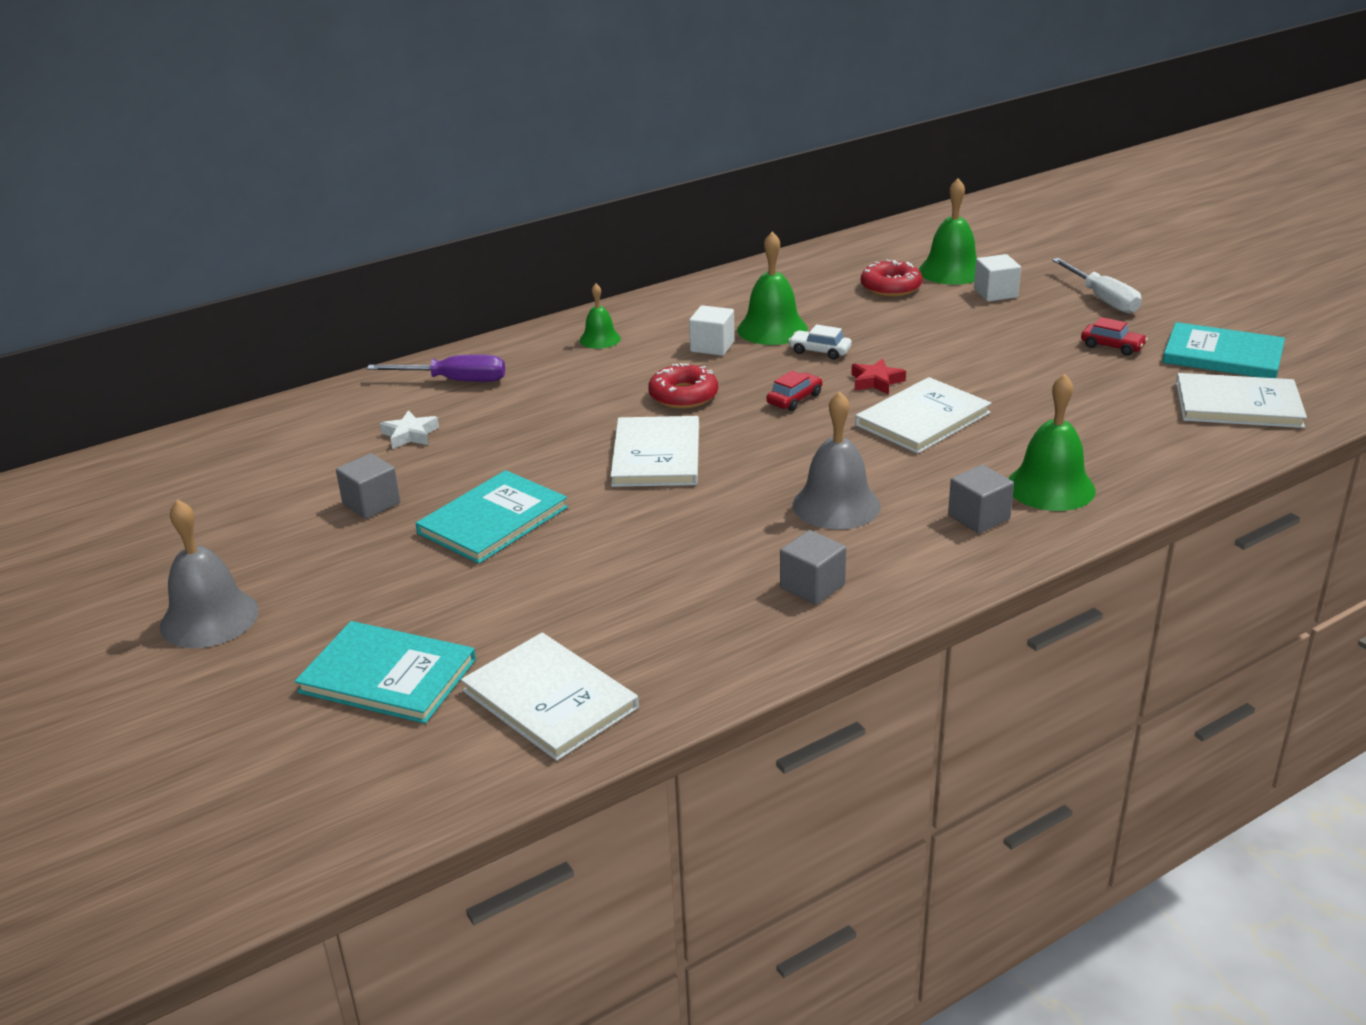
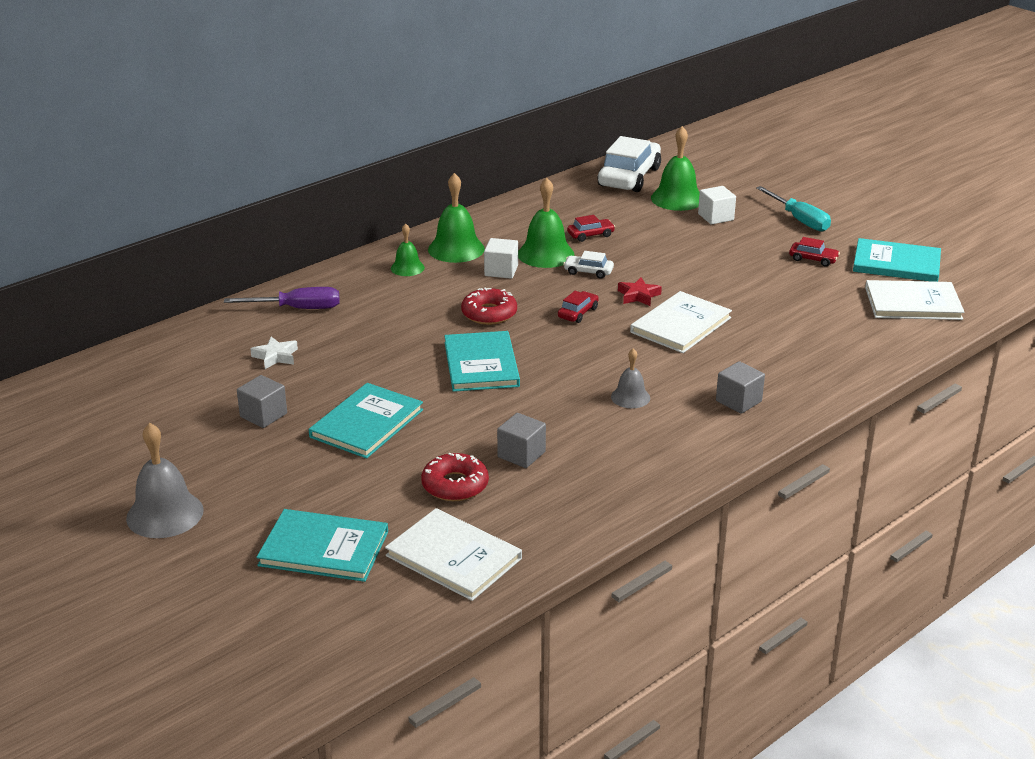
camera: 10 degrees left, 0 degrees up
white book [610,416,699,487] -> turquoise book [444,331,520,392]
grey cube [780,530,846,605] -> grey cube moved to [497,413,546,468]
grey bell [793,391,881,529] -> grey bell [611,348,650,408], size x0.58
red donut [861,260,922,297] -> red donut moved to [421,453,489,501]
green bell [1008,374,1096,511] -> green bell moved to [428,173,485,263]
white screwdriver [1052,258,1142,314] -> turquoise screwdriver [756,186,831,232]
none -> red car [567,215,615,242]
none -> white car [598,136,661,192]

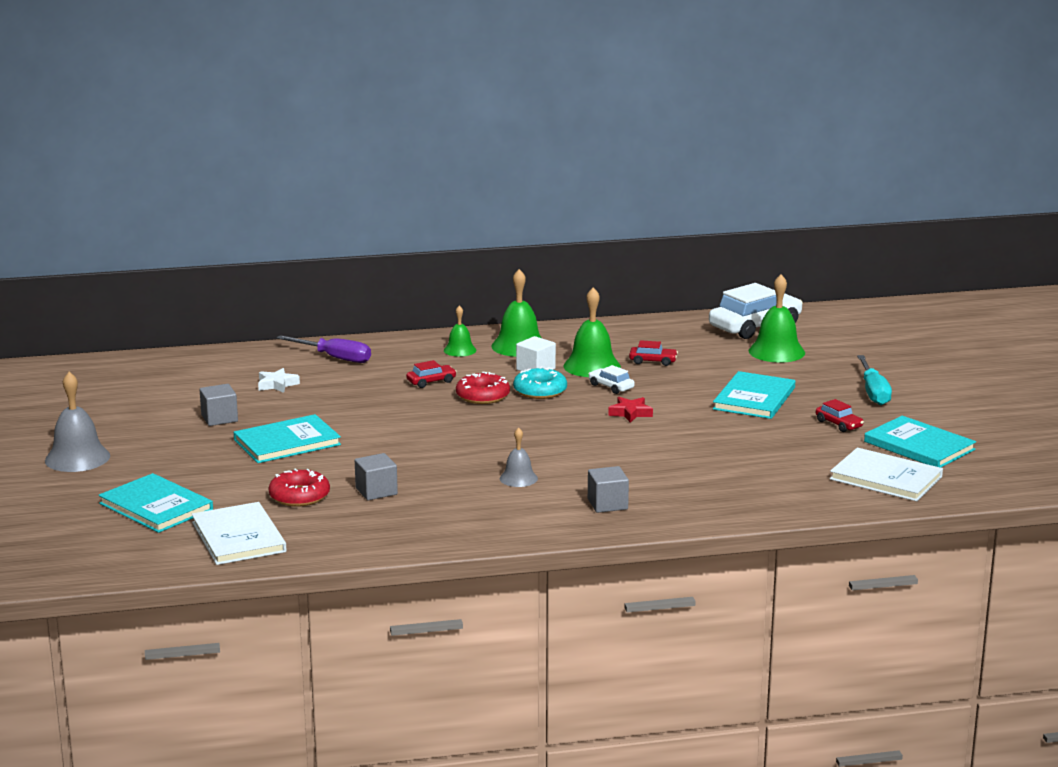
camera: 30 degrees right, 10 degrees down
turquoise book [444,331,520,392] -> turquoise book moved to [713,371,795,419]
red car [558,291,599,323] -> red car moved to [406,360,457,388]
white book [630,291,732,353] -> none
white cube [698,186,736,225] -> none
none -> turquoise donut [513,367,567,399]

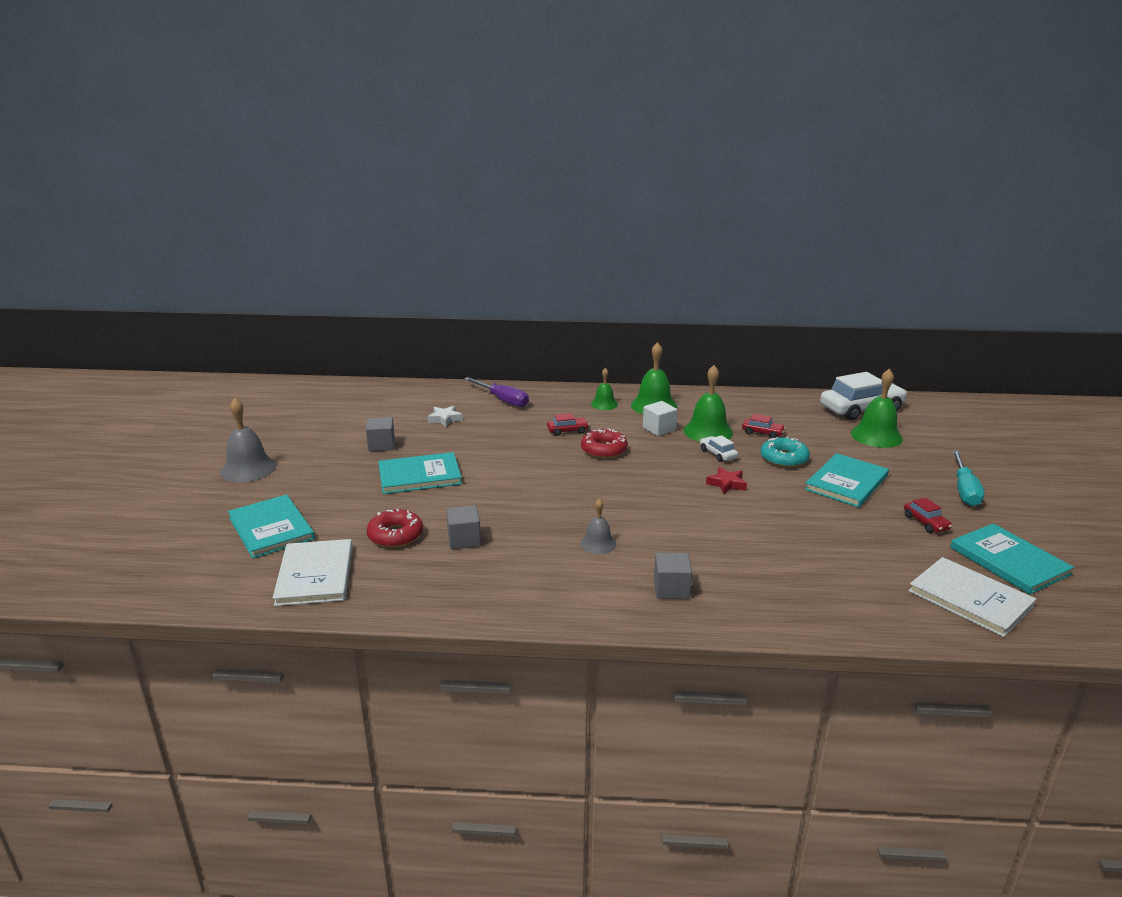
camera: 15 degrees right, 5 degrees up
turquoise donut [513,367,567,399] -> turquoise donut moved to [761,436,810,467]

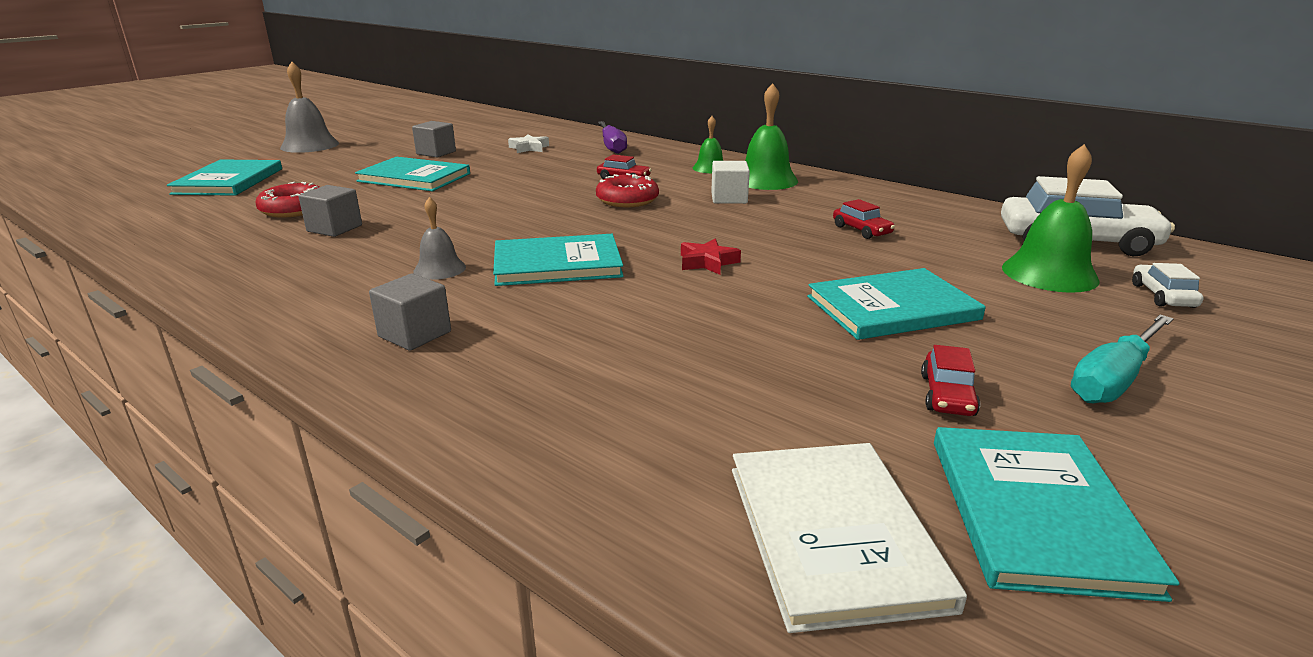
camera: 35 degrees right, 0 degrees up
white book [273,539,353,606] -> none
green bell [683,365,733,442] -> none
white car [700,435,738,462] -> white car moved to [1132,263,1203,308]
turquoise donut [761,436,810,467] -> none
none -> turquoise book [493,234,624,286]

